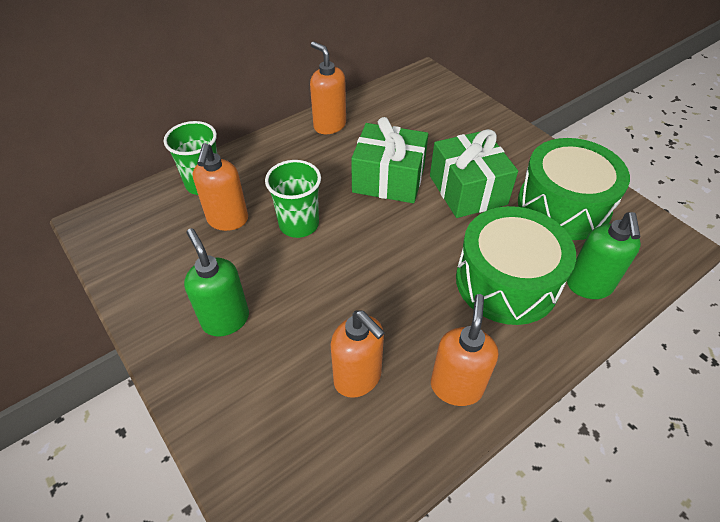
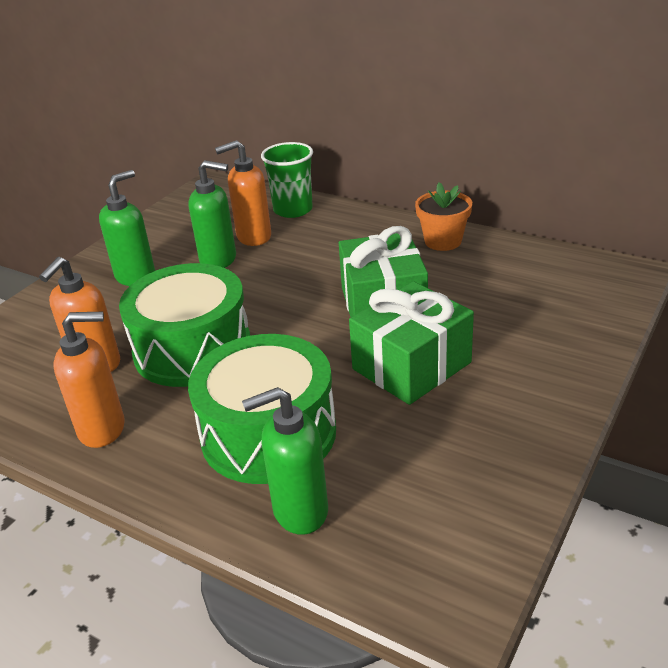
camera: 70 degrees right, 15 degrees down
green cup [265,160,321,238] -> none
orange soap dispenser [310,41,346,134] -> orange flower pot [415,182,472,251]
green drum [518,138,630,240] -> green drum moved to [119,263,250,387]
none -> green soap dispenser [188,160,236,268]

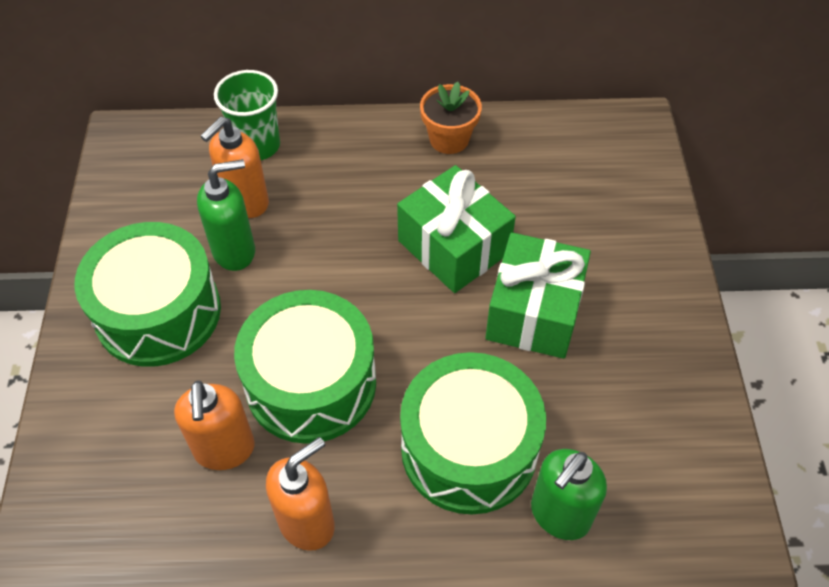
camera: 35 degrees left, 20 degrees up
green soap dispenser [99,170,155,286] -> green drum [74,222,221,367]

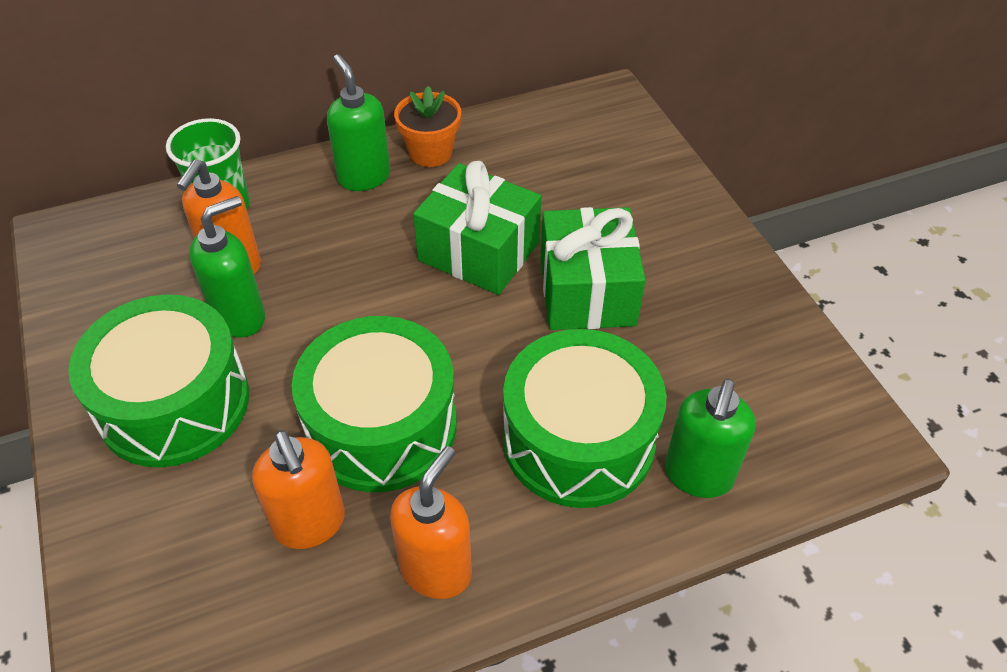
camera: 20 degrees left, 5 degrees down
none -> green soap dispenser [327,54,390,191]

